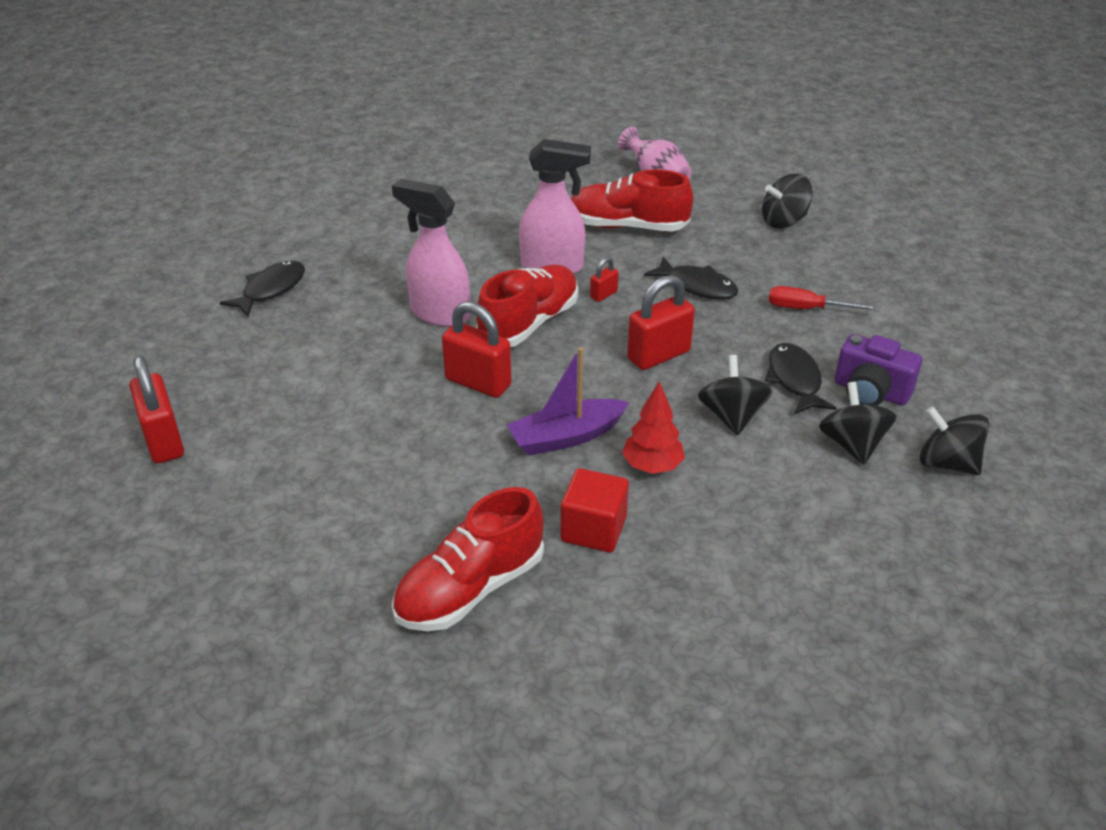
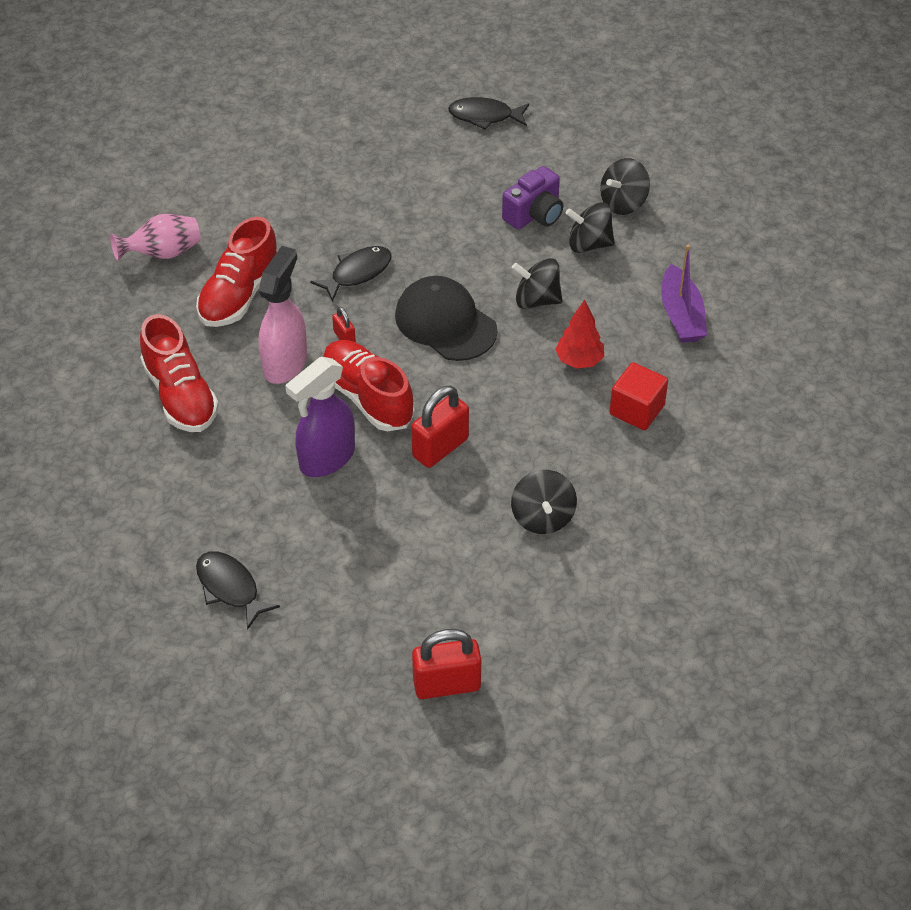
camera: 75 degrees left, 10 degrees up
pink spray bottle [392,179,470,327] -> purple spray bottle [286,357,355,477]
red shoe [392,487,544,631] -> red shoe moved to [140,314,219,432]
purple boat [507,347,629,455] -> purple boat moved to [661,245,707,343]
red padlock [627,275,695,370] -> black cap [395,276,498,361]
black spinning top [762,174,813,229] -> black spinning top moved to [511,470,577,534]
black fish [765,343,836,414] -> black fish moved to [448,97,529,130]
red screwdriver [769,286,878,311] -> none

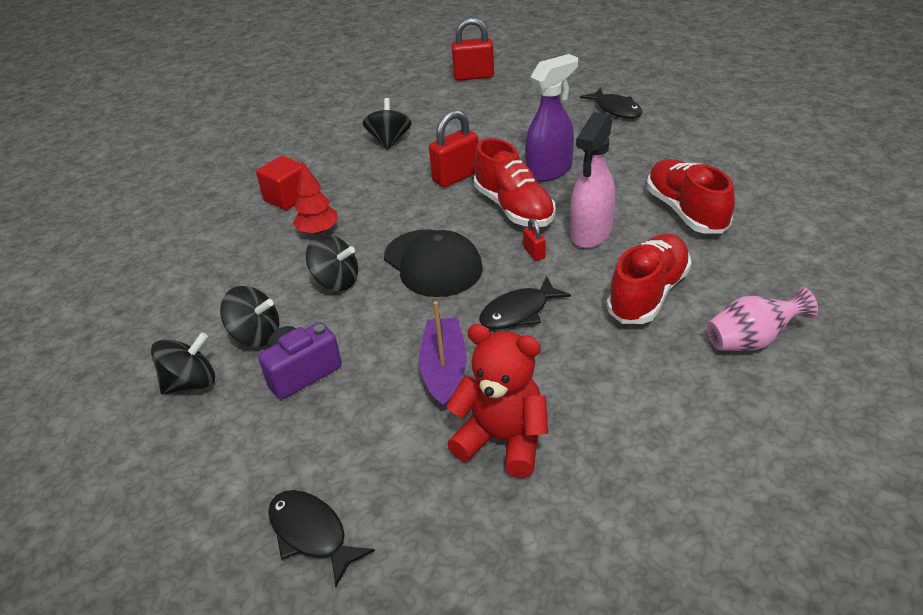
camera: 170 degrees left, 10 degrees down
black fish [448,97,529,130] -> black fish turned 150 degrees counterclockwise [268,490,375,587]
purple boat [661,245,707,343] -> purple boat moved to [419,301,467,410]
none -> red teddy bear [446,324,548,478]

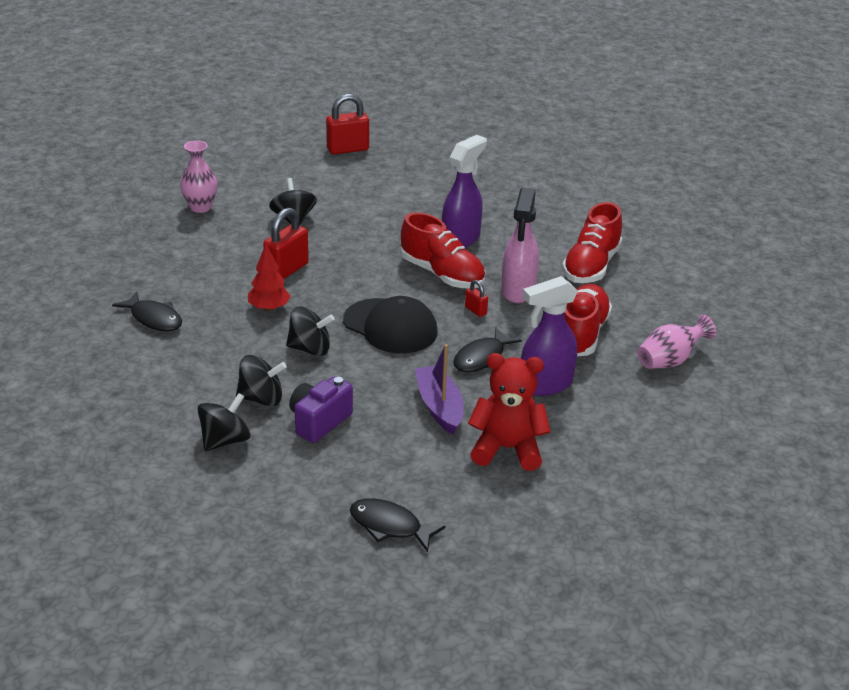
camera: 20 degrees left, 5 degrees down
red cube [256,156,302,210] -> none
red padlock [429,110,479,188] -> red padlock moved to [263,208,309,279]
black fish [580,87,642,118] -> black fish moved to [112,291,182,332]
red shoe [647,159,735,234] -> red shoe turned 120 degrees counterclockwise [562,202,622,283]
none -> pink vase [180,140,218,213]
none -> purple spray bottle [521,276,578,396]

